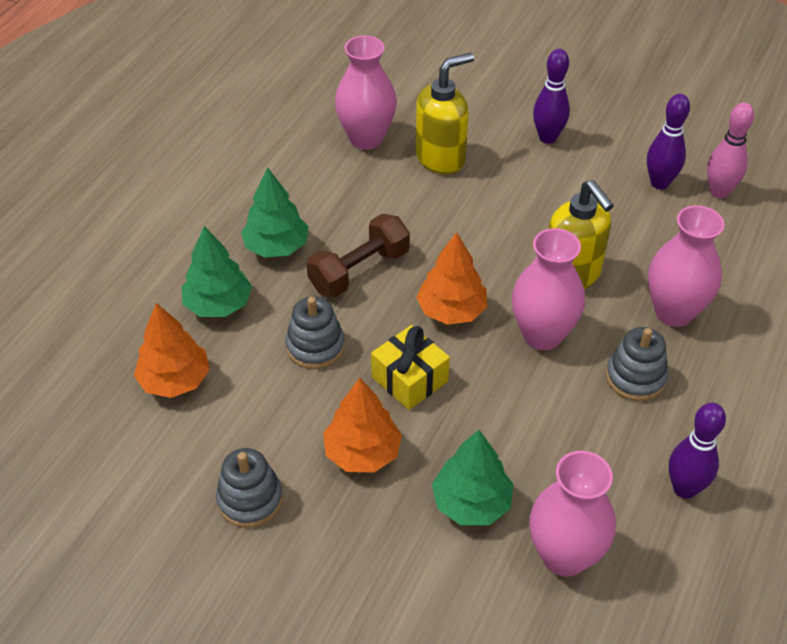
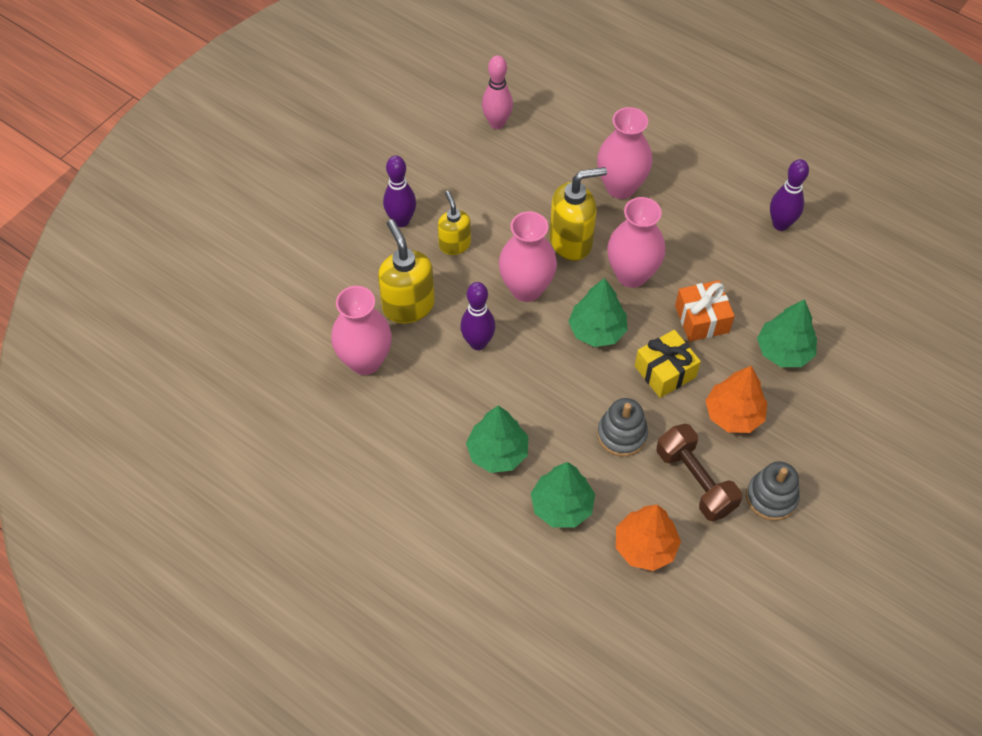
camera: 80 degrees left, 10 degrees up
brown dumbbell [307,214,410,297] -> brown dumbbell moved to [657,424,742,521]
orange tree [416,232,487,325] -> green tree [568,278,627,347]
pink vase [529,451,616,577] -> pink vase moved to [499,211,557,302]
grey stacking toy [606,327,668,401] -> none
purple bowling pin [647,94,690,189] -> purple bowling pin moved to [460,282,495,350]
none -> yellow soap dispenser [438,191,471,255]
none -> orange gift [675,280,735,341]

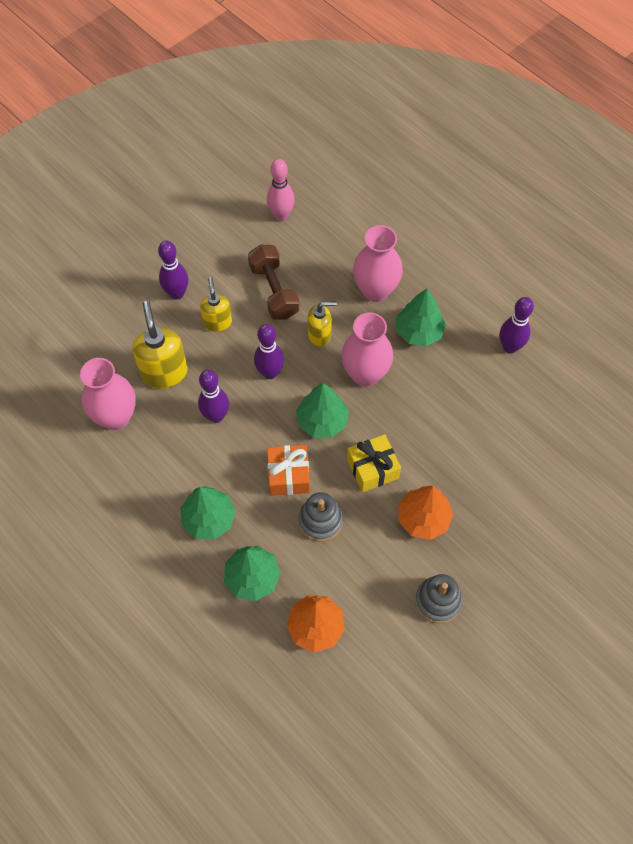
camera: 10 degrees right, 5 degrees up
pink vase [499,211,557,302] -> purple bowling pin [254,324,284,379]
yellow soap dispenser [550,167,607,261] -> yellow soap dispenser [308,301,337,347], size x0.63
brown dumbbell [657,424,742,521] -> brown dumbbell moved to [248,244,299,319]
orange gift [675,280,735,341] -> orange gift moved to [267,445,310,496]
green tree [757,299,817,367] -> green tree moved to [396,289,446,346]

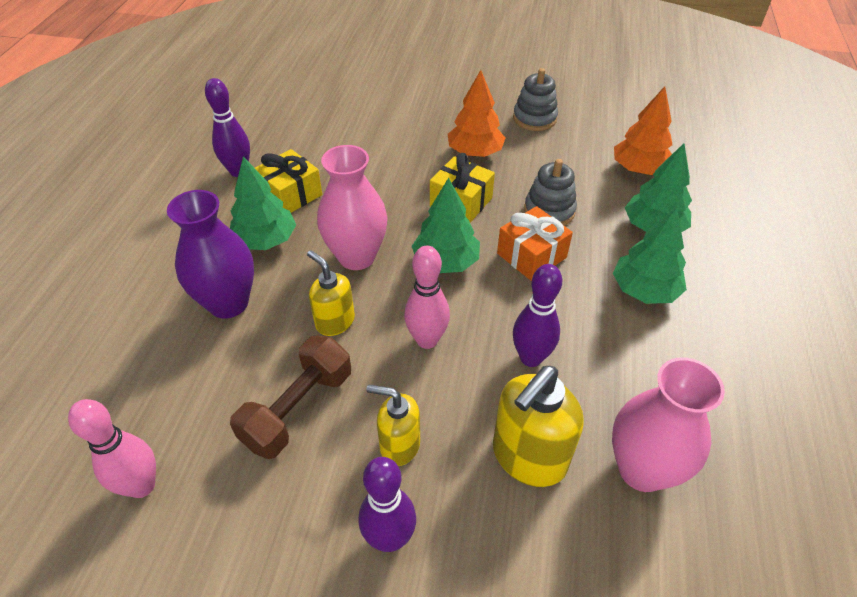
camera: 125 degrees left, 15 degrees down
yellow soap dispenser [200,277,232,332] -> yellow soap dispenser turned 60 degrees clockwise [366,384,420,466]
purple bowling pin [254,324,284,379] -> pink bowling pin [404,246,450,349]
pink vase [353,225,403,302] -> purple vase [167,190,254,319]
none -> yellow gift [255,149,322,213]

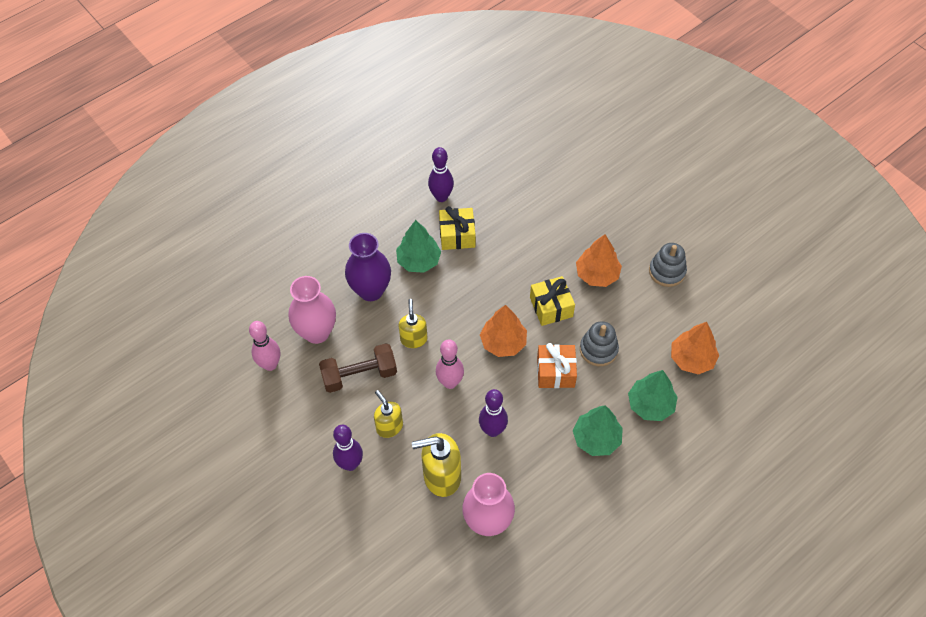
camera: 40 degrees right, 10 degrees up
pink vase [317,145,388,270] -> pink vase moved to [289,276,336,344]
green tree [412,178,480,273] -> orange tree [480,305,527,357]

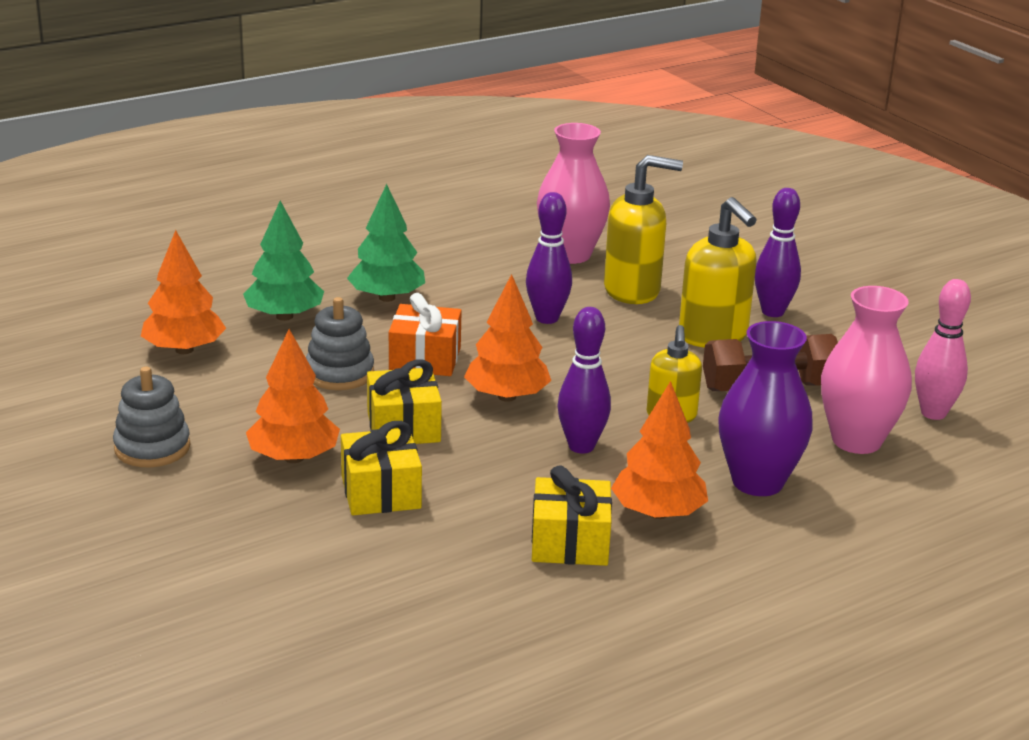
camera: 175 degrees left, 30 degrees down
yellow soap dispenser [374,390,403,438] -> yellow soap dispenser [679,197,757,347], size x1.59
green tree [396,220,441,273] -> orange tree [611,381,708,519]
purple bowling pin [428,147,454,202] -> purple bowling pin moved to [558,307,611,454]
pink bowling pin [436,339,464,389] -> none
none -> yellow gift [341,421,422,515]

